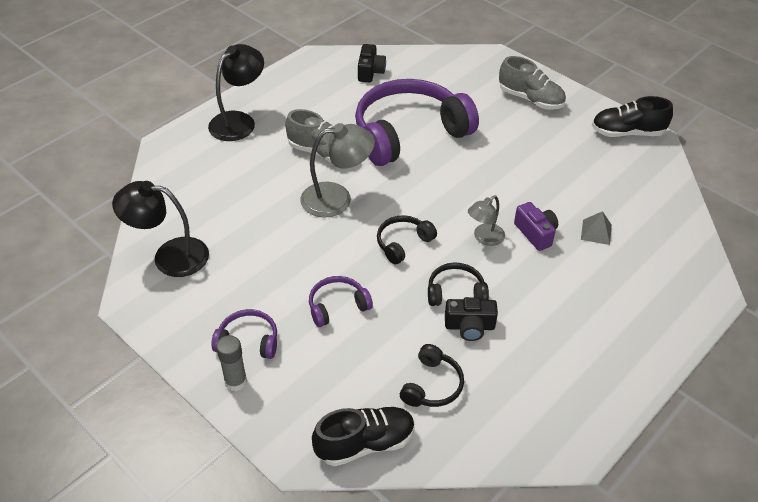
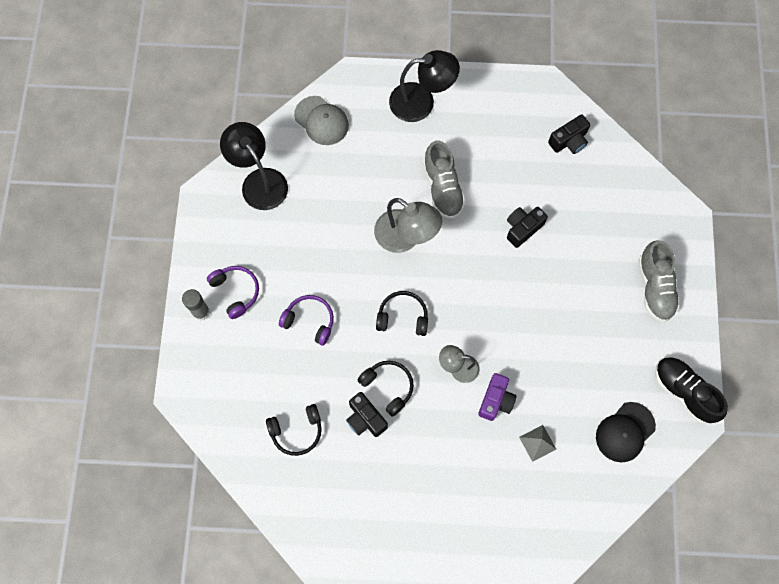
camera: 50 degrees right, 25 degrees up
black shoe [312,407,415,466] -> none
purple headphones [355,79,479,166] -> black camera [507,207,548,248]
none -> grey cap [294,96,349,145]
none -> black cap [596,402,656,463]

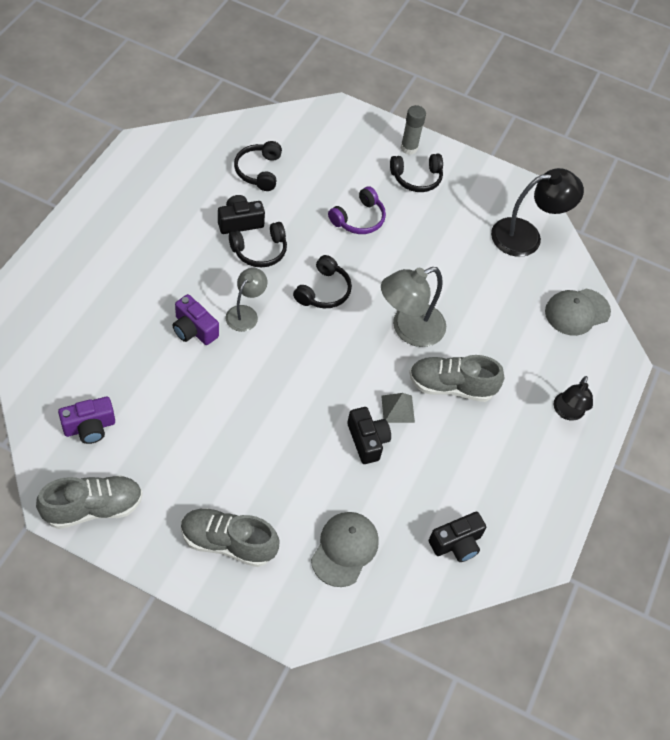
camera: 105 degrees right, 15 degrees down
purple headphones [207,266,259,319] -> black headphones [390,154,443,192]
black lamp [389,50,460,122] -> black lamp [554,376,593,421], size x0.59
grey pyramid [519,425,556,462] -> grey pyramid moved to [381,393,415,423]
black camera [548,114,590,154] -> black camera turned 105 degrees counterclockwise [429,512,486,562]
black cap [596,402,656,463] -> purple camera [58,397,115,444]
black shoe [655,357,728,424] -> grey shoe [36,475,143,529]
none -> grey cap [311,512,379,587]

